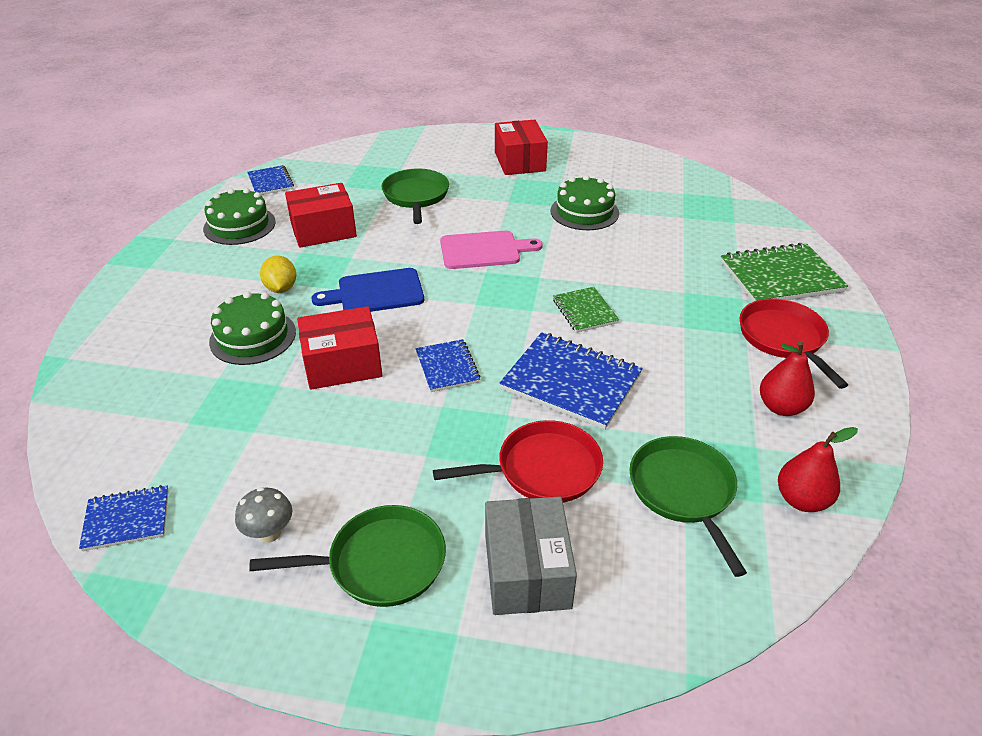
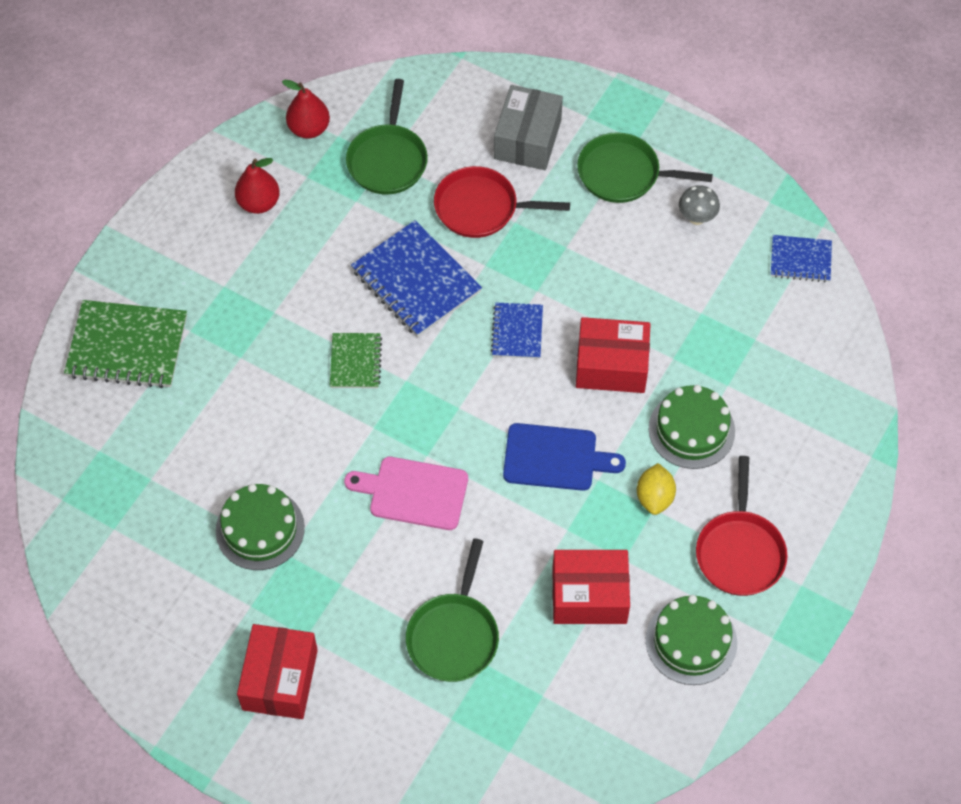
camera: 160 degrees left, 20 degrees up
blue notebook [247,165,294,195] -> none
red pan [740,299,848,389] -> red pan moved to [696,456,787,596]

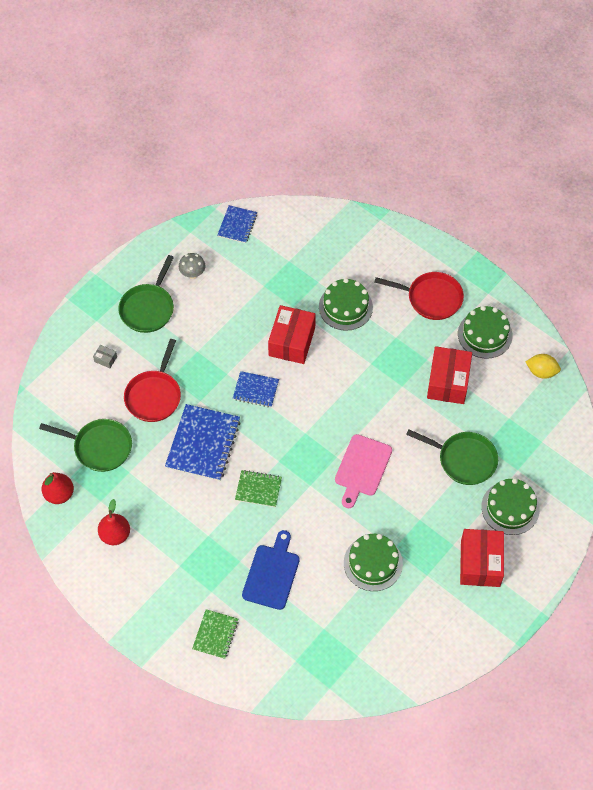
camera: 80 degrees left, 0 degrees up
green notebook [64,300,187,388] -> green notebook [192,609,239,659], size x0.57
red box [237,624,318,719] -> red box turned 75 degrees clockwise [460,529,504,587]
blue notebook [351,220,482,337] -> blue notebook turned 45 degrees counterclockwise [165,404,241,481]
grey box [494,85,563,170] -> grey box [93,345,117,368], size x0.41
blue cutting board [503,423,626,491] -> blue cutting board moved to [242,530,300,610]
yellow lemon [637,463,676,515] -> yellow lemon moved to [526,354,561,379]
none -> green cake [481,478,540,535]

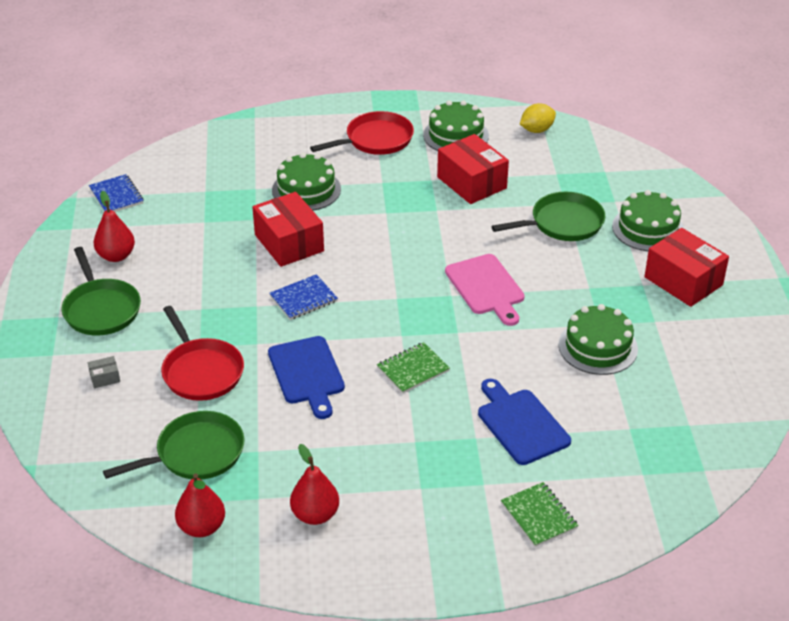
camera: 45 degrees left, 20 degrees down
blue notebook [165,404,241,481] -> blue cutting board [268,336,345,419]
grey mushroom [179,253,205,279] -> red pear [94,191,135,262]

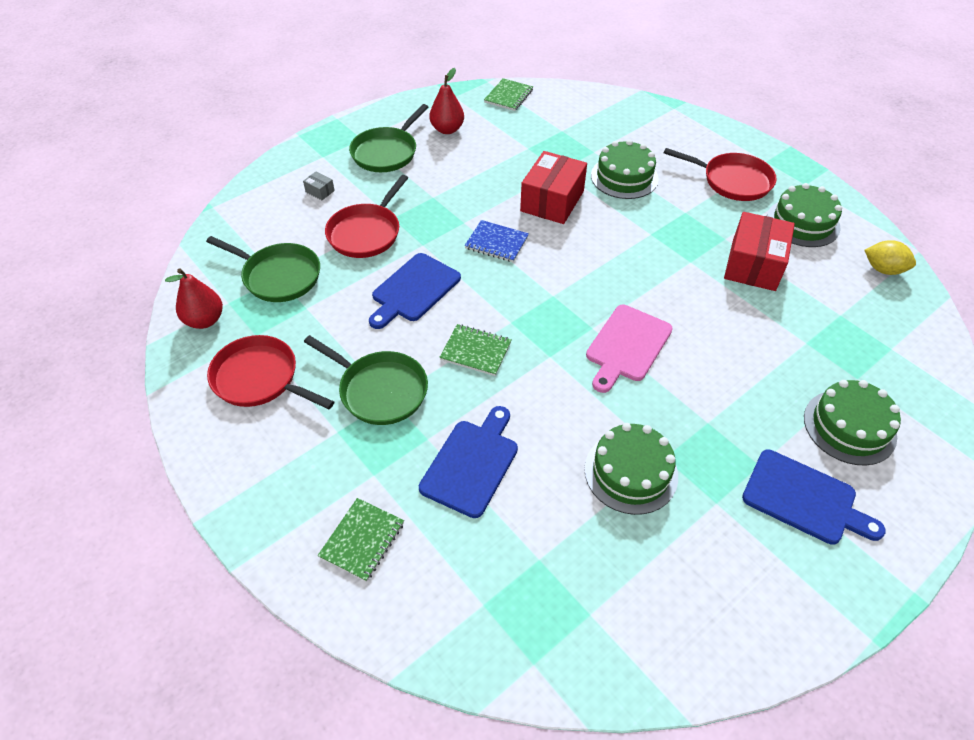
camera: 55 degrees right, 10 degrees up
blue notebook [89,174,144,212] -> green notebook [484,78,533,111]
red pear [290,444,339,525] -> red pan [207,335,334,409]
green pan [491,192,605,241] -> green pan moved to [304,335,428,425]
red box [644,228,729,307] -> blue cutting board [742,449,886,545]

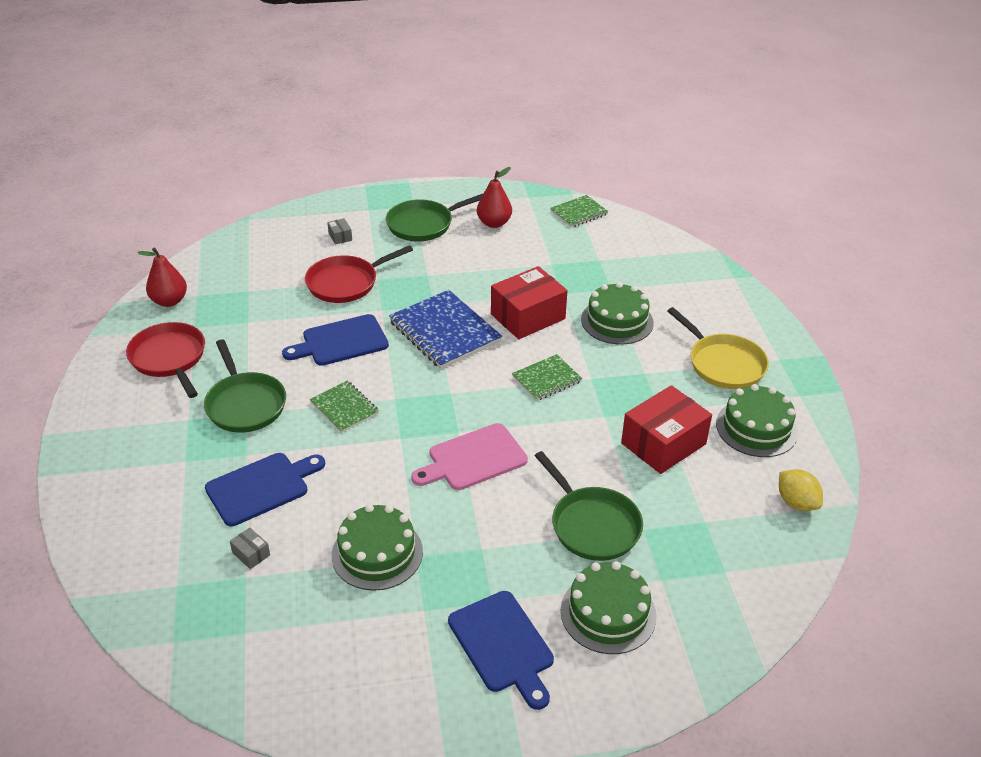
camera: 30 degrees right, 10 degrees down
green pan [206,236,320,302] -> green pan moved to [534,451,643,561]
green notebook [318,498,404,582] -> green notebook moved to [512,354,582,401]
blue notebook [465,220,529,262] -> blue notebook [389,290,502,369], size x1.76
red pan [664,148,777,201] -> yellow pan [667,307,769,389]
none -> grey box [230,527,270,569]

